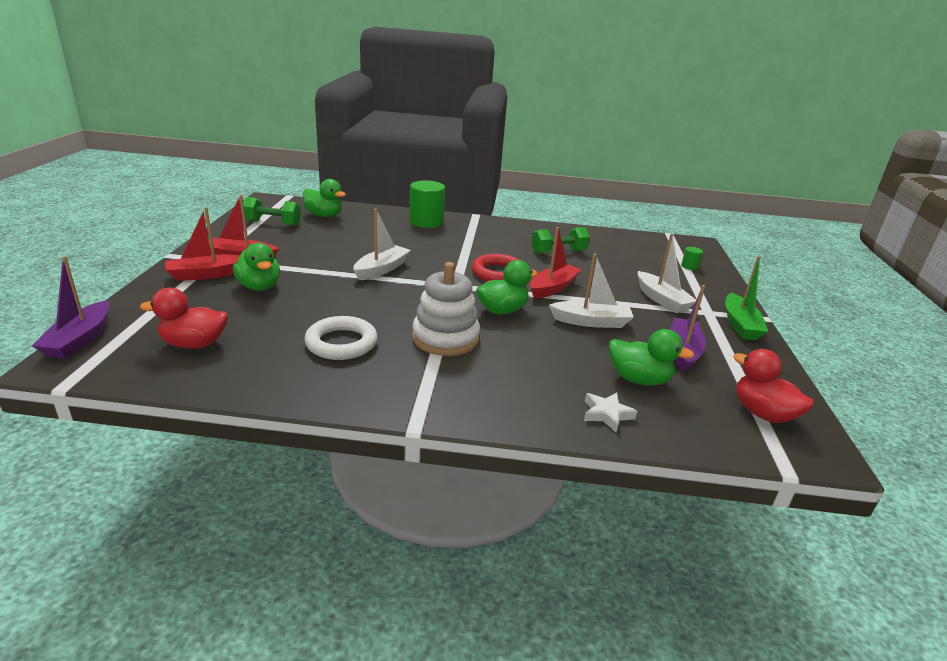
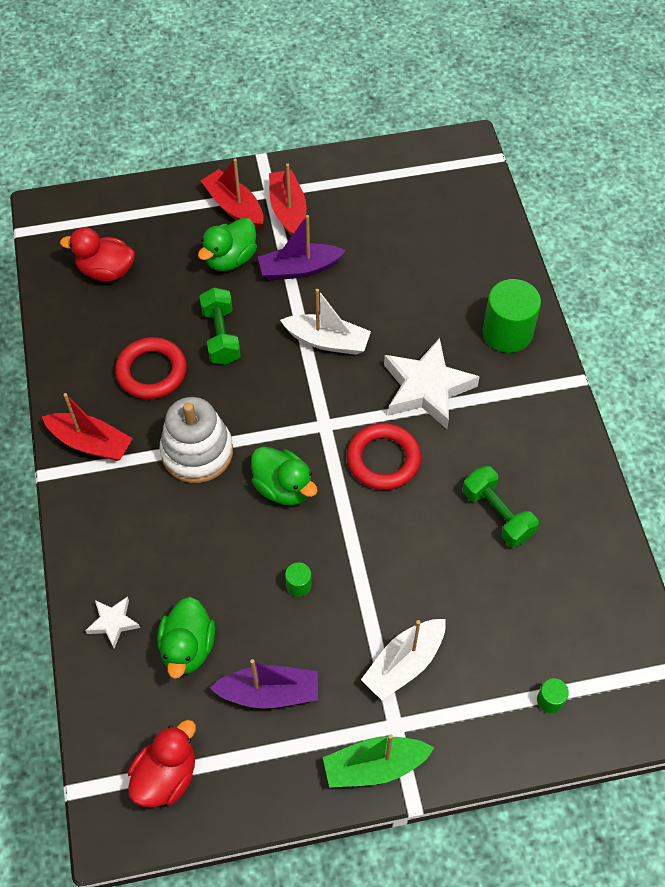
camera: 75 degrees right, 30 degrees up
purple boat [32,256,109,359] -> purple boat moved to [258,215,346,280]
red duck [140,288,228,349] -> red duck turned 60 degrees counterclockwise [60,227,135,282]
green dumbbell [243,197,301,226] -> green dumbbell moved to [200,287,241,365]
green duck [303,179,346,217] -> none
white ring [304,316,378,360] -> red ring [115,337,187,399]
red boat [530,227,581,299] -> red boat moved to [42,393,133,461]
white boat [549,253,634,328] -> green cylinder [285,563,312,597]
none -> white star [384,338,480,429]

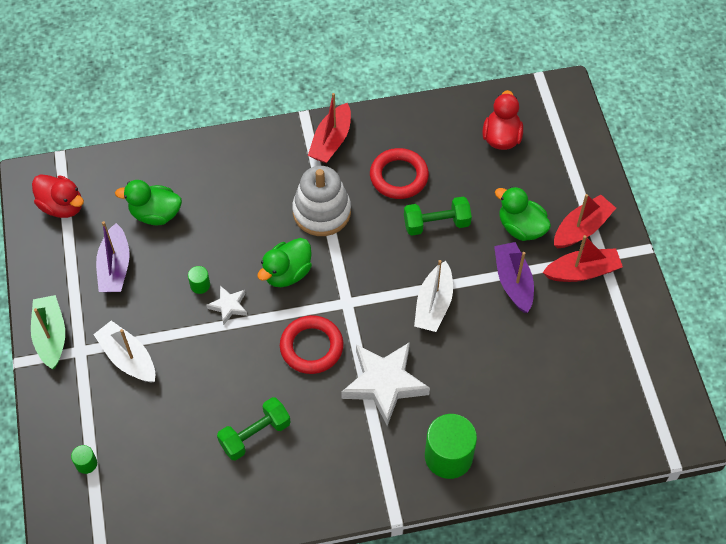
camera: 90 degrees right, 0 degrees up
white star [85,596,140,649] -> white star moved to [207,286,247,325]

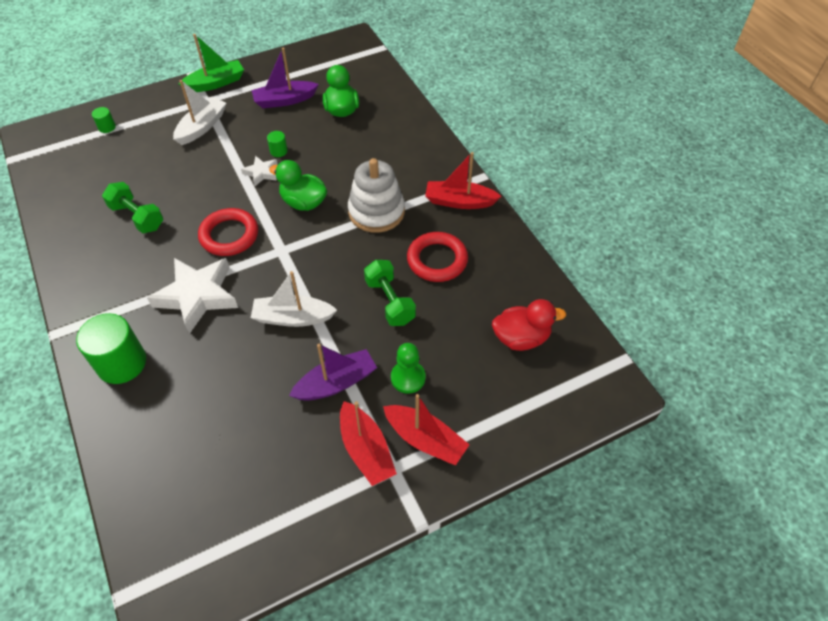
camera: 75 degrees right, 5 degrees down
red duck [32,174,84,218] -> none
green duck [495,187,551,241] -> green pawn [391,343,426,394]

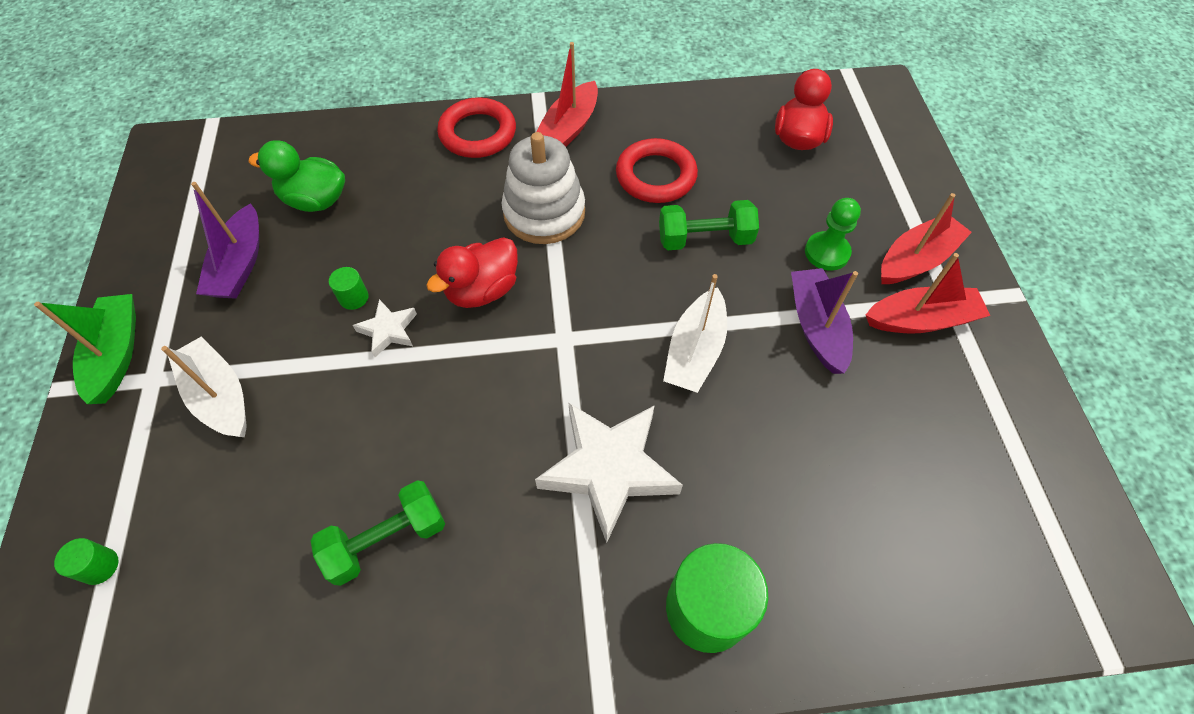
camera: 70 degrees left, 5 degrees up
red ring [198,208,258,256] -> red ring moved to [437,97,516,158]
green duck [269,160,327,211] -> red duck [426,237,518,308]

